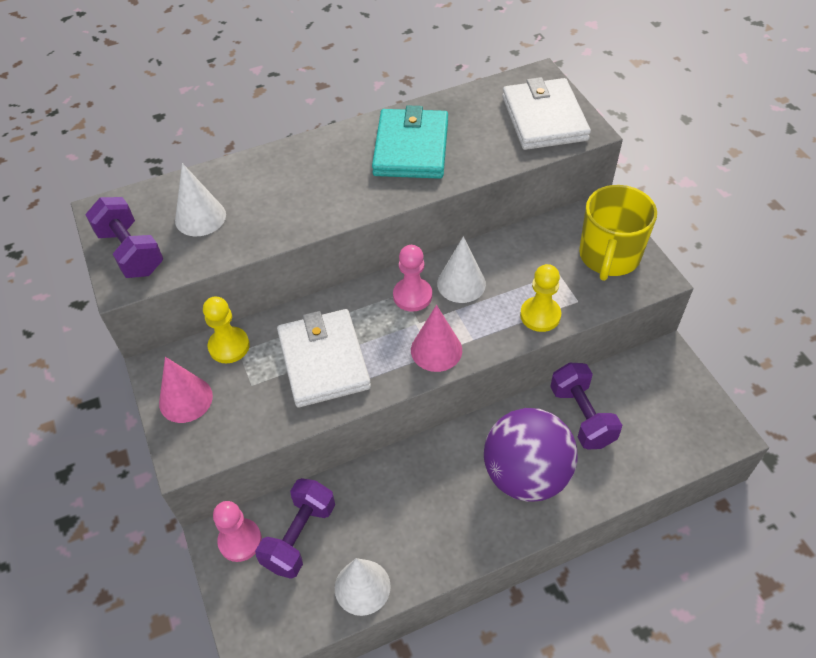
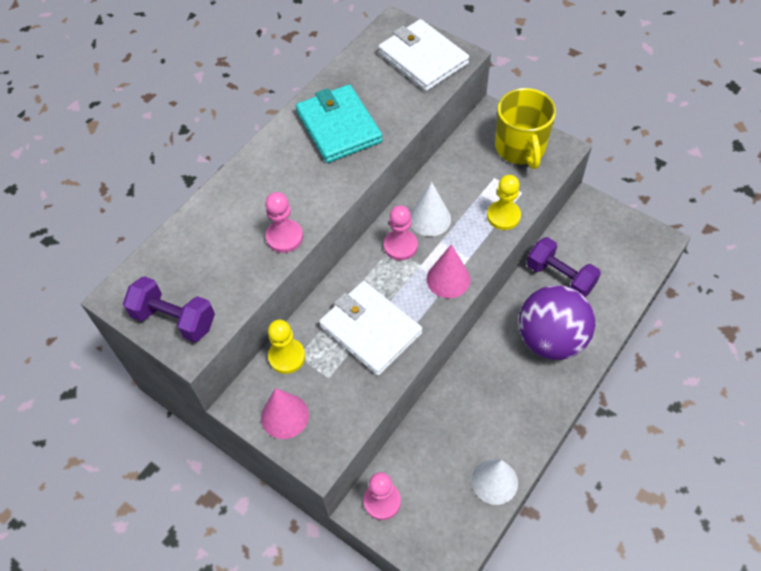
camera: 30 degrees left, 5 degrees up
white cone [175,163,226,236] -> none
purple dumbbell [255,478,335,579] -> none
none -> pink pawn [265,192,303,253]

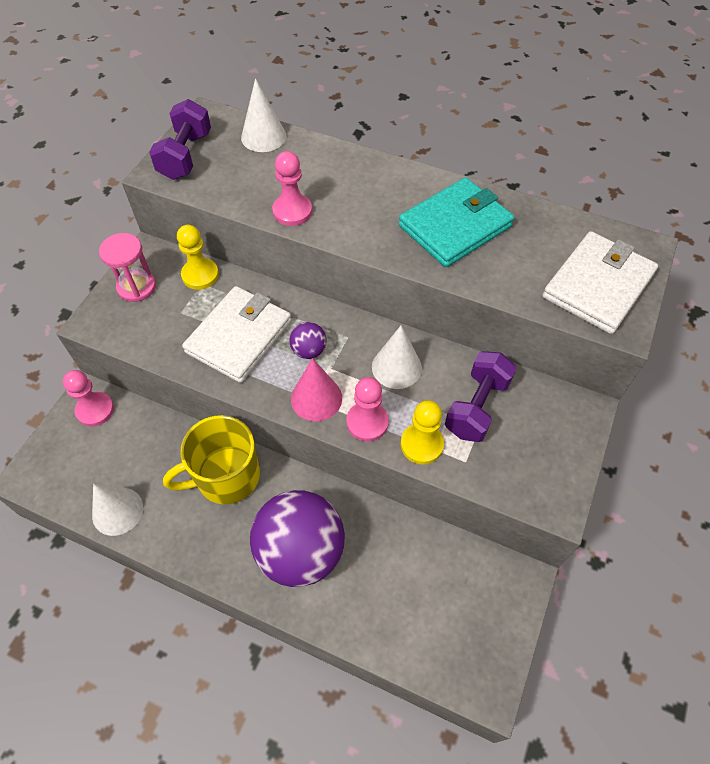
camera: 75 degrees right, 0 degrees up
pink cone [261,388,309,439] -> pink hourglass [99,233,156,302]
pink pawn [384,205,418,260] -> pink pawn moved to [346,377,389,441]
yellow mug [495,88,556,169] -> yellow mug moved to [163,415,260,505]
purple dumbbell [527,237,601,297] -> purple dumbbell moved to [445,351,517,442]
none -> white cone [241,78,287,152]
none -> purple ball [289,322,327,359]

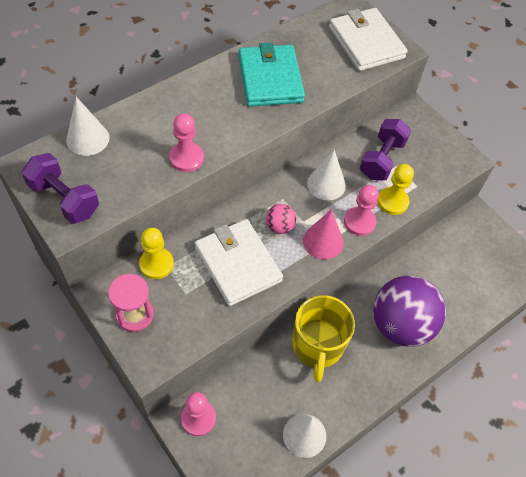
camera: 65 degrees left, 0 degrees up
purple ball [289,322,327,359] -> pink ball [266,204,296,234]
purple dumbbell [445,351,517,442] -> purple dumbbell turned 60 degrees clockwise [360,119,411,181]

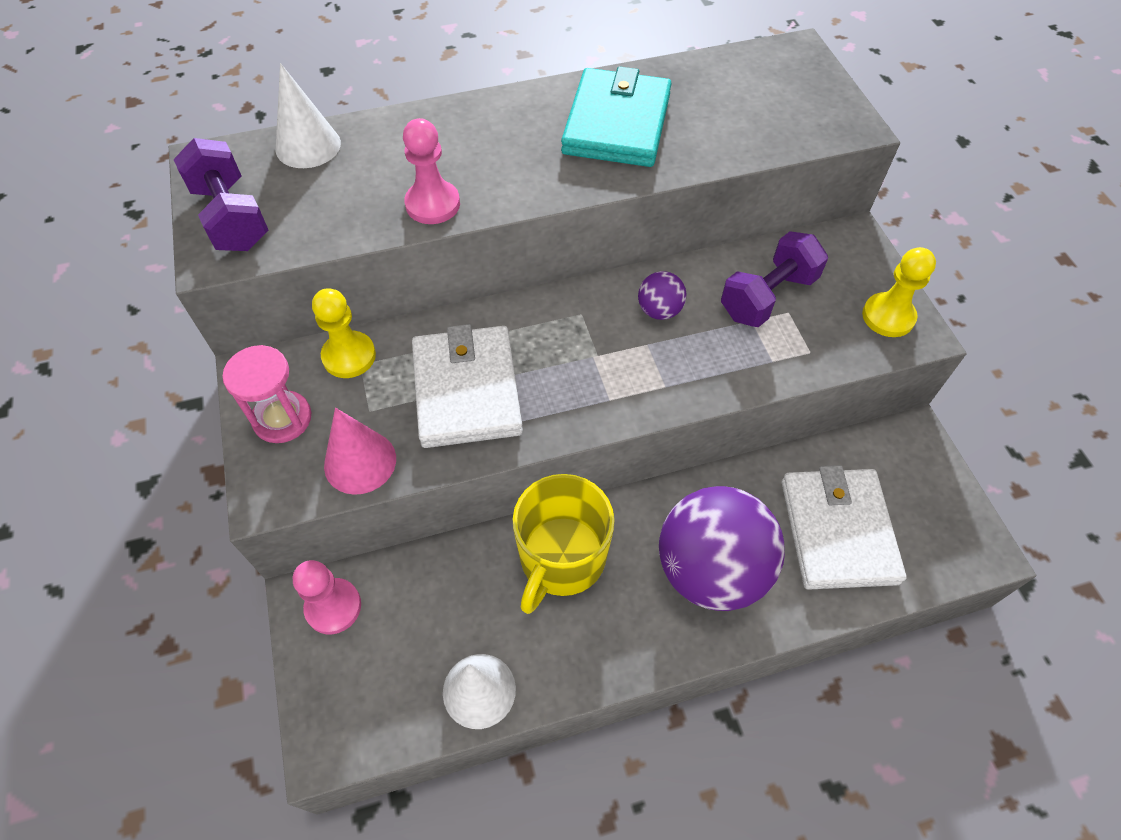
camera: 25 degrees right, 0 degrees up
pink ball [266,204,296,234] -> none
pink cone [303,209,344,259] -> pink cone moved to [324,408,396,495]
white cone [307,150,346,200] -> purple ball [638,271,686,320]
white wallet [329,8,408,71] -> white wallet moved to [782,465,907,590]
pink pawn [344,185,379,236] -> none
yellow pawn [378,164,414,215] -> yellow pawn moved to [862,247,936,337]

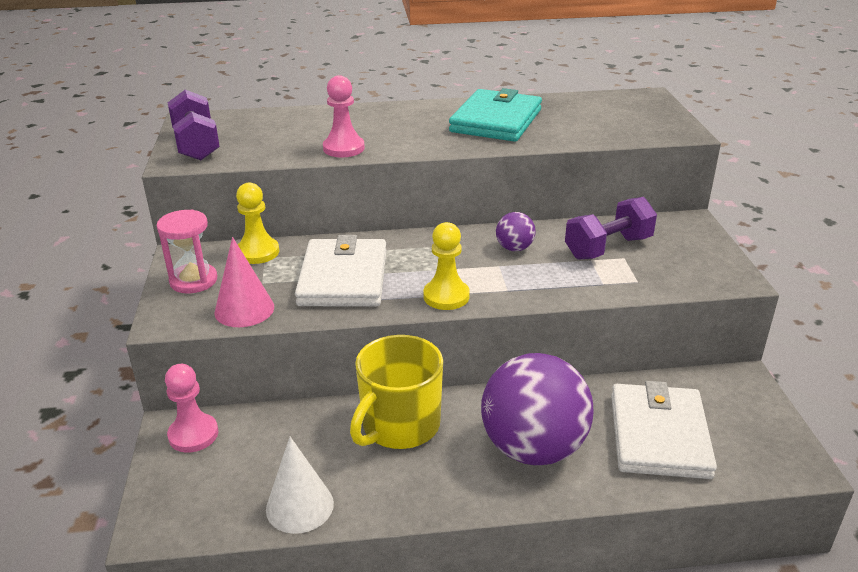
camera: 10 degrees right, 25 degrees down
white cone [276,63,341,168] -> none
yellow pawn [862,247,936,337] -> yellow pawn moved to [423,222,470,310]

